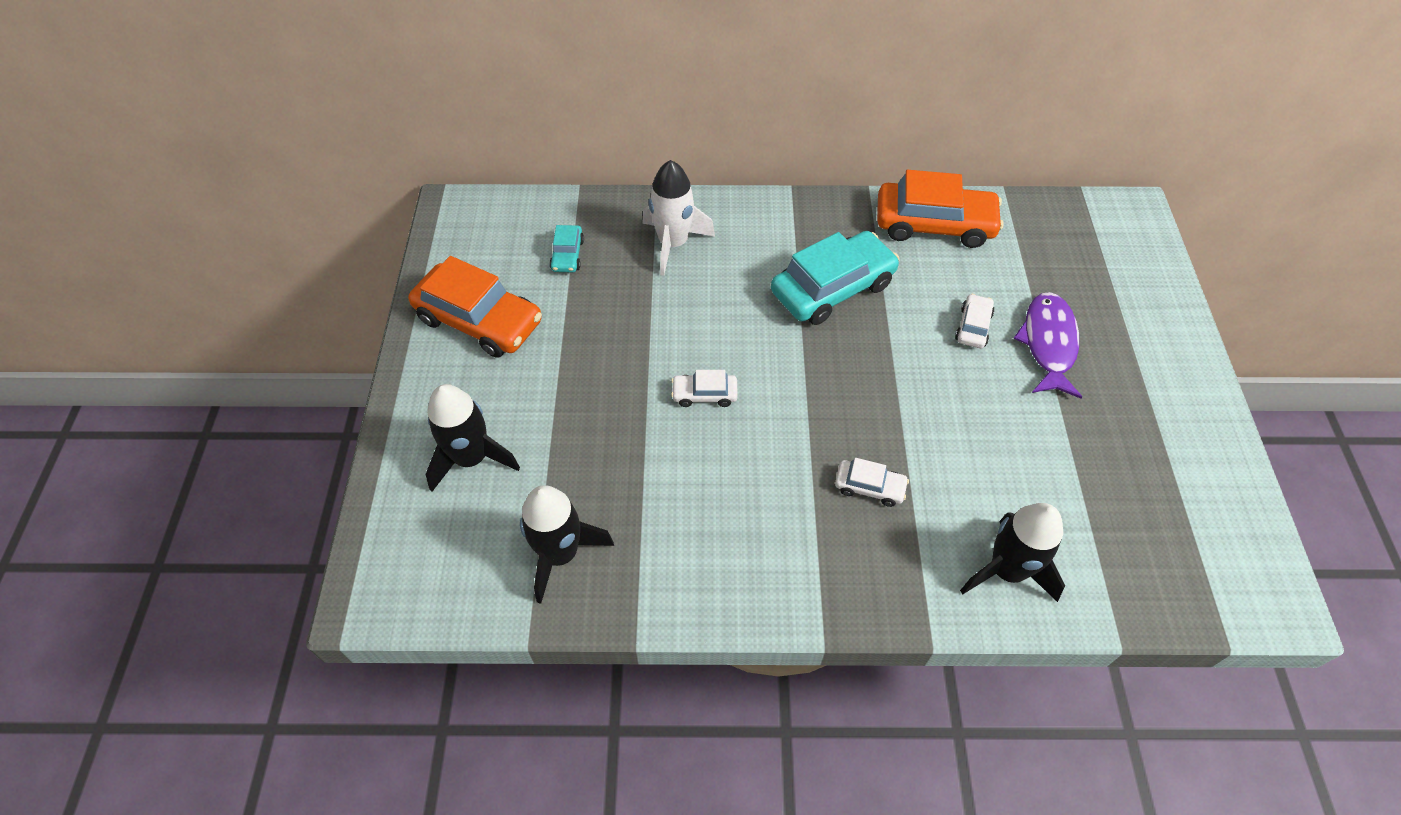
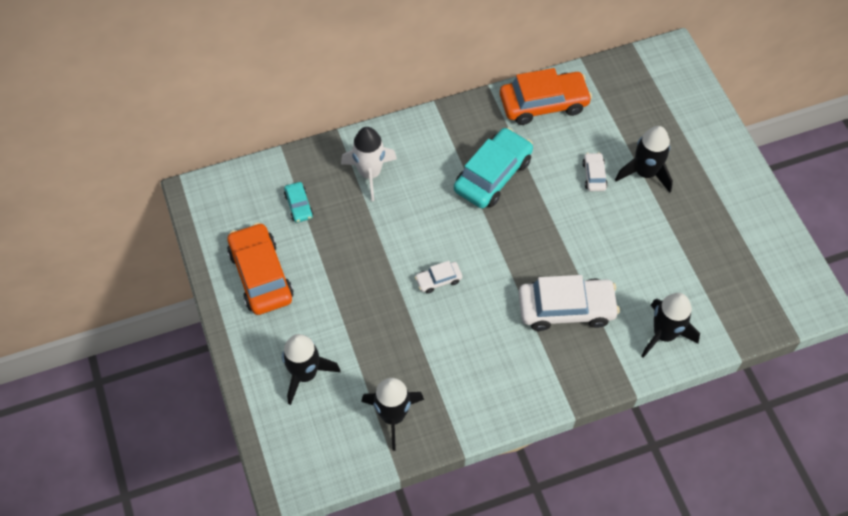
camera: 20 degrees left, 5 degrees up
orange car [408,256,542,358] -> orange car turned 120 degrees counterclockwise [227,222,294,315]
white car [835,458,909,507] -> white car [519,275,620,331], size x2.10
purple fish [1013,292,1082,398] -> black rocket [615,126,673,193]

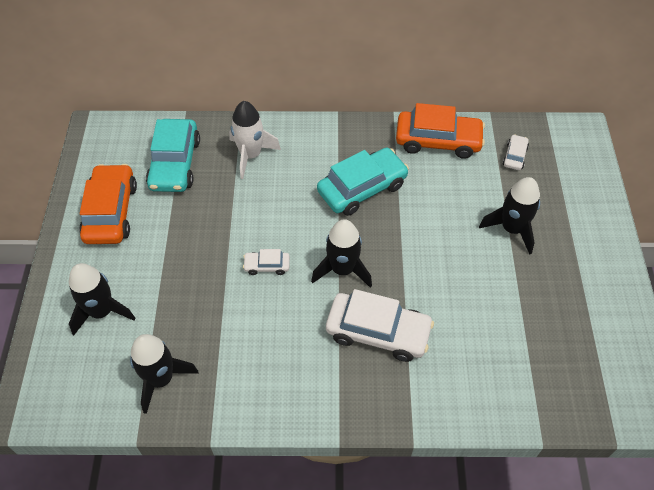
camera: 20 degrees right, 5 degrees down
turquoise car [284,182,313,223] -> turquoise car [146,119,200,192], size x2.10
white car [582,153,608,191] -> white car moved to [503,134,529,170]
black rocket [641,293,700,358] -> black rocket moved to [311,219,372,288]

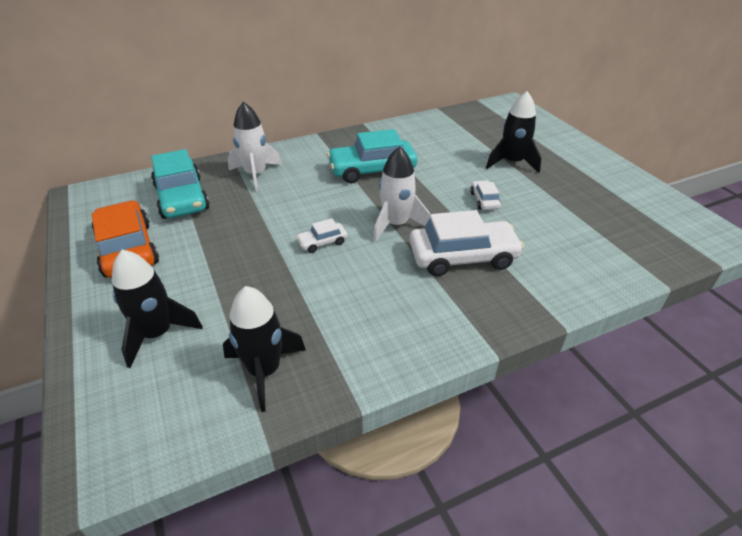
camera: 25 degrees left, 15 degrees down
black rocket [311,219,372,288] -> white rocket [373,146,430,242]
turquoise car [317,147,409,216] -> turquoise car turned 135 degrees counterclockwise [327,129,417,183]
orange car [396,103,485,159] -> none
white car [503,134,529,170] -> white car moved to [470,180,501,210]

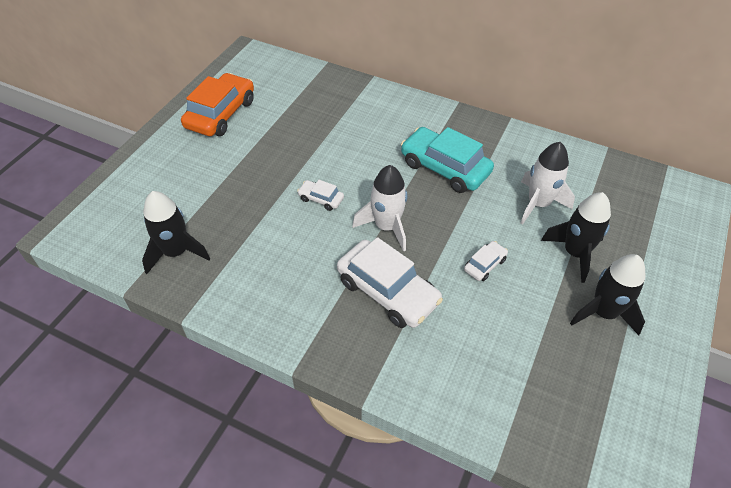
camera: 50 degrees right, 10 degrees up
black rocket [112,249,203,368] -> black rocket moved to [570,254,646,335]
turquoise car [151,149,210,219] -> none
white rocket [228,102,282,192] -> white rocket moved to [520,142,575,224]

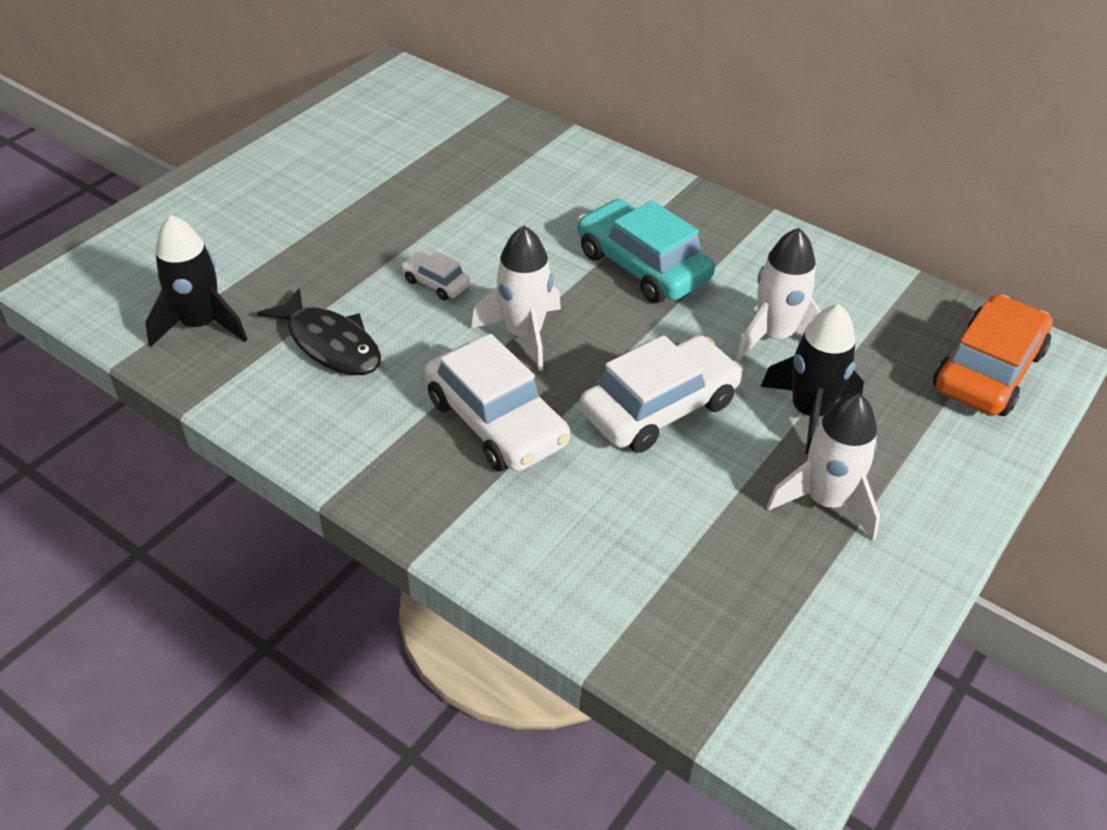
camera: 10 degrees right, 5 degrees down
orange car [181,73,254,136] -> orange car moved to [933,295,1053,416]
white car [464,241,508,281] -> white car [580,335,743,453], size x2.10
black rocket [570,254,646,335] -> white rocket [767,393,880,541]
none -> black fish [257,288,381,375]

